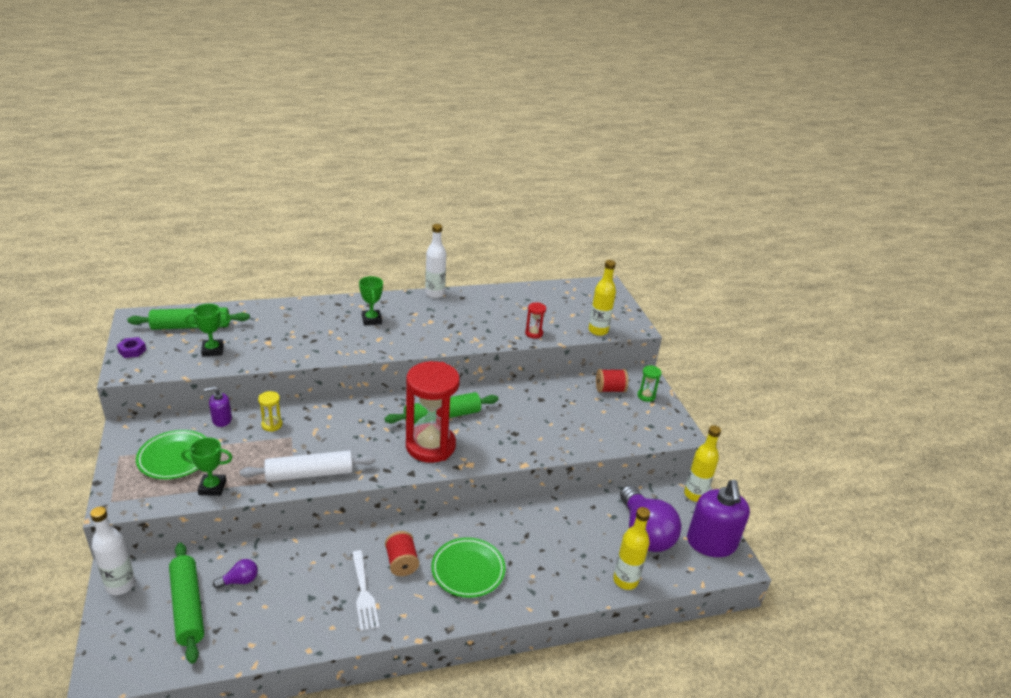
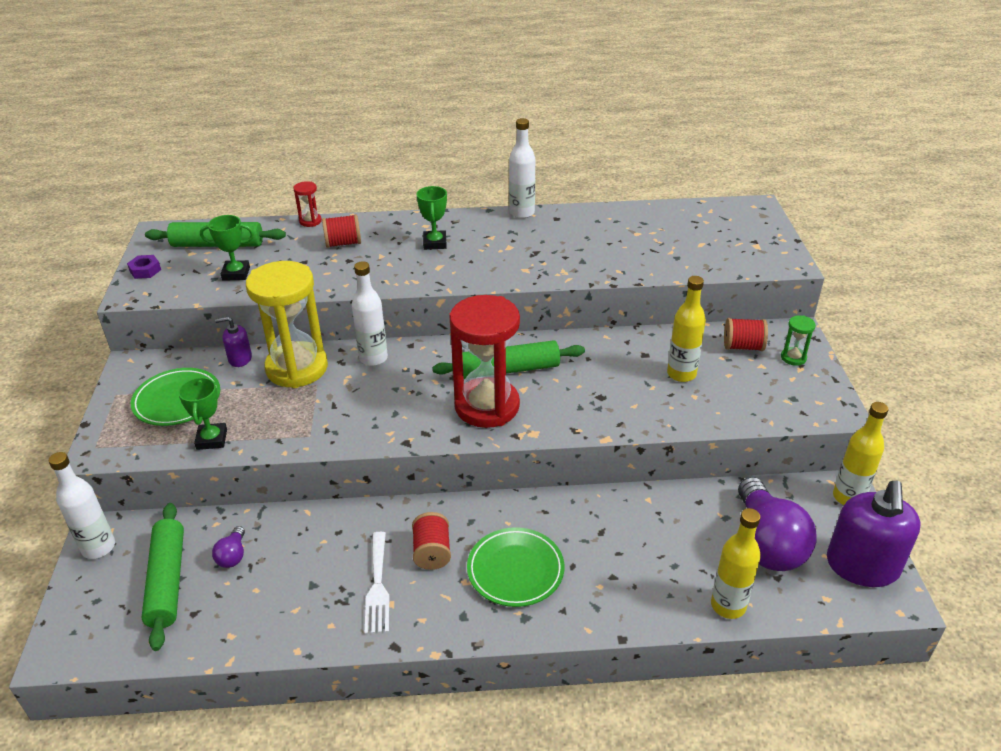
camera: 15 degrees right, 5 degrees up
green trophy [181,437,233,496] -> green trophy turned 75 degrees clockwise [178,376,227,450]
purple light bulb [213,559,258,589] -> purple light bulb turned 105 degrees clockwise [212,526,245,568]
white rolling pin [240,450,376,482] -> none
yellow hourglass [258,391,282,432] -> yellow hourglass [246,261,328,388], size x2.45
red hourglass [525,302,546,339] -> red hourglass moved to [294,181,322,227]
yellow bottle [589,260,616,336] -> yellow bottle moved to [667,276,706,382]
none -> red spool [322,214,361,248]
none -> white bottle [352,261,388,366]

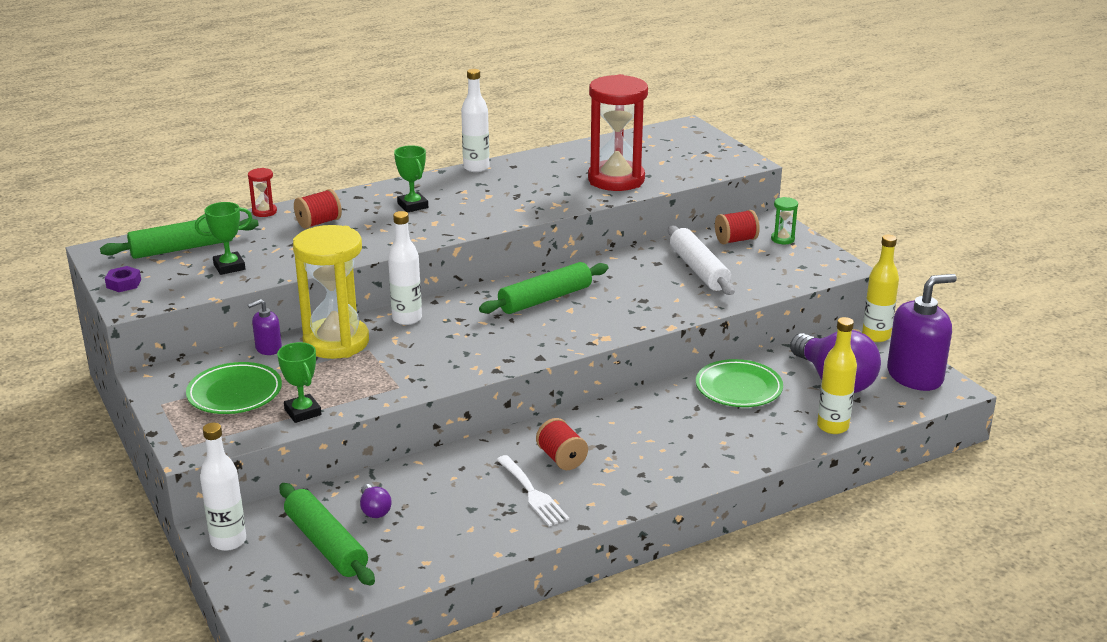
camera: 25 degrees left, 10 degrees down
red hourglass [449,295,520,428] -> red hourglass moved to [588,74,648,191]
green plate [467,527,564,607] -> green plate moved to [696,359,783,407]
yellow bottle [667,276,706,382] -> white rolling pin [668,225,735,295]
purple soap dispenser [827,481,921,587] -> purple soap dispenser turned 105 degrees counterclockwise [887,274,957,391]

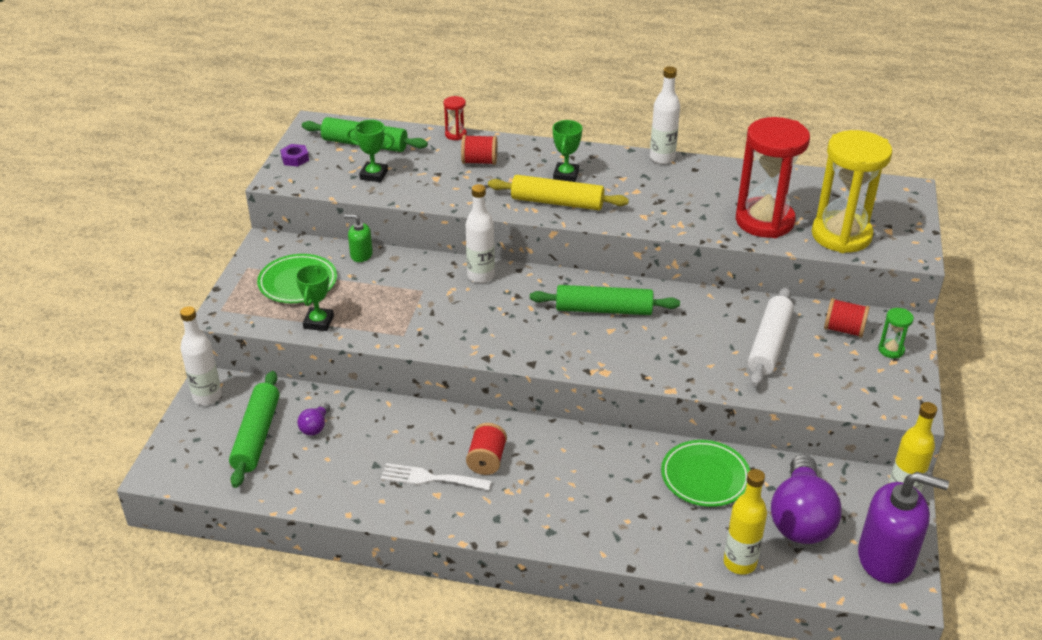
camera: 40 degrees right, 10 degrees up
purple soap dispenser [248,299,282,355] -> green soap dispenser [344,214,373,262]
yellow hourglass [293,225,369,359] -> yellow hourglass moved to [812,130,892,253]
white fork [496,455,569,526] -> white fork turned 90 degrees clockwise [381,463,491,490]
none -> yellow rolling pin [488,175,629,210]

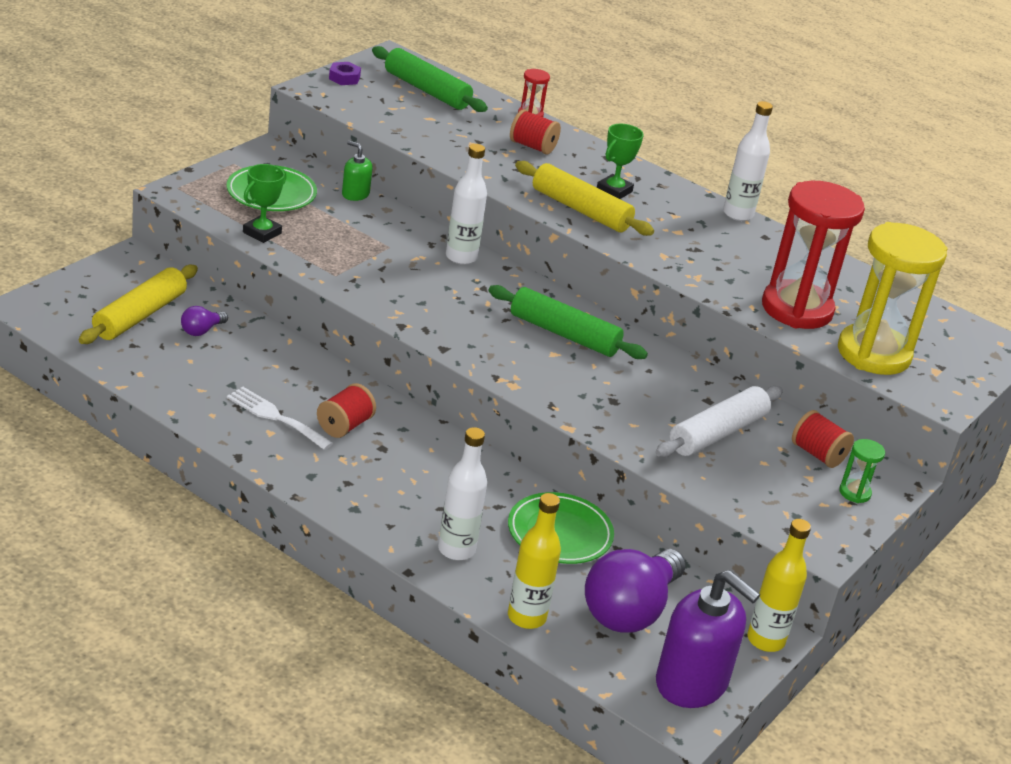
camera: 20 degrees right, 5 degrees down
white bottle [180,306,222,405] -> white bottle moved to [438,427,487,560]
green rolling pin [229,371,280,488] -> yellow rolling pin [79,265,198,344]
green trophy [347,120,395,182] -> none

